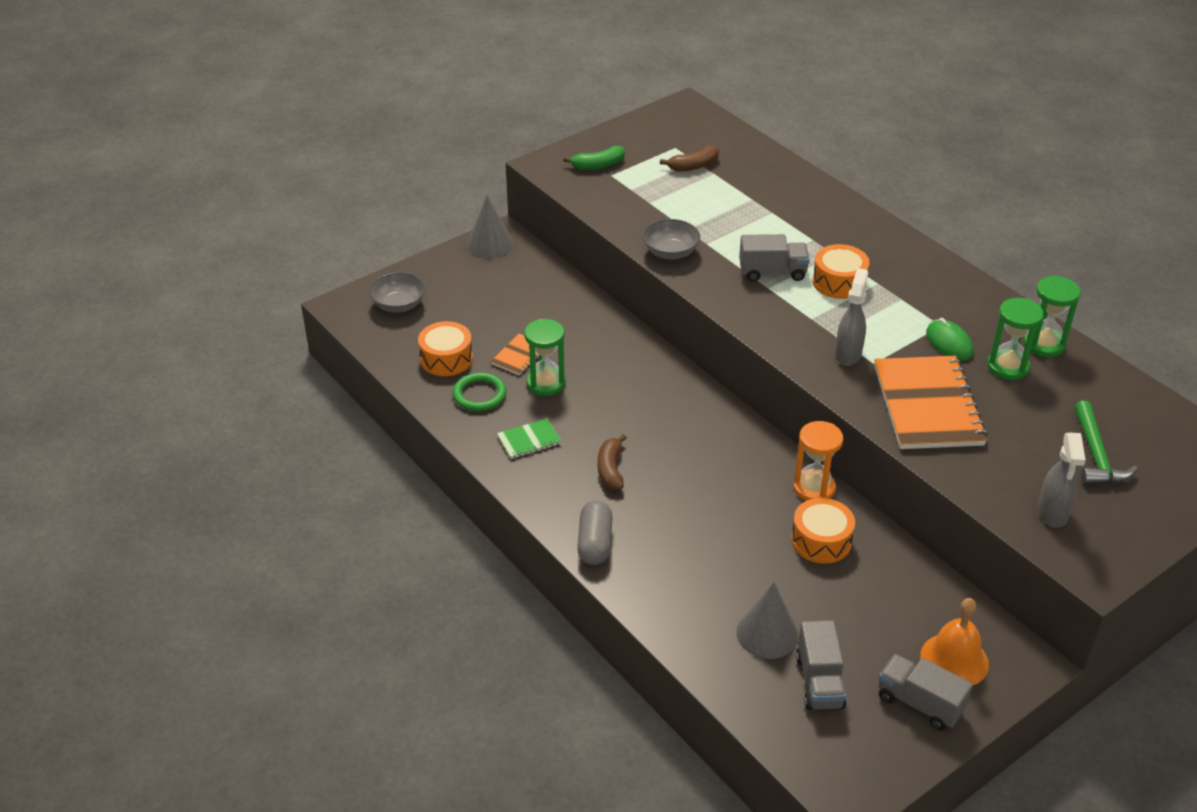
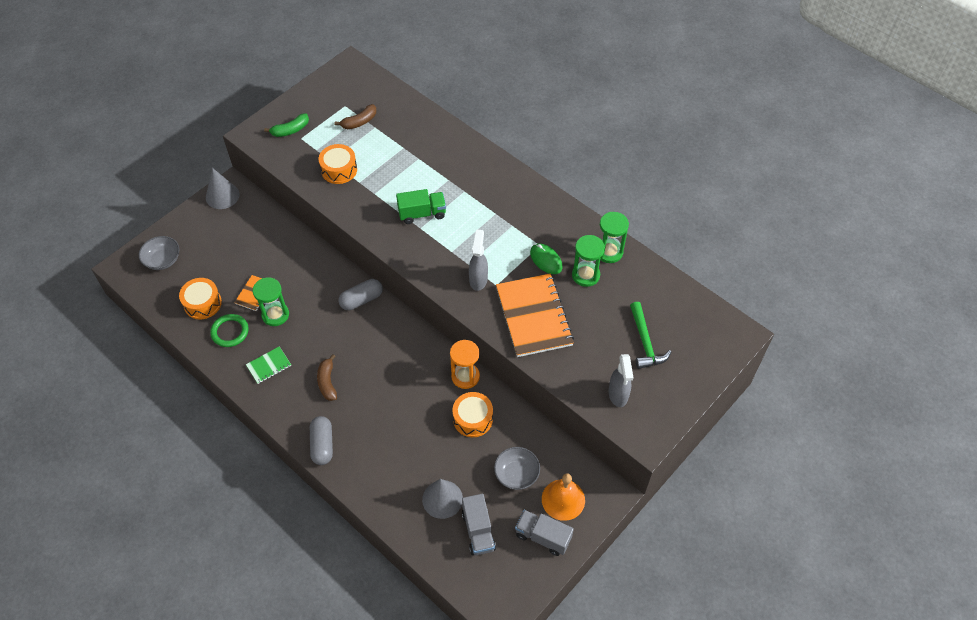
camera: 10 degrees left, 15 degrees up
grey bowl [642,219,700,259] -> grey bowl moved to [494,447,540,490]
grey truck [739,234,810,282] -> green truck [396,189,446,224]
orange drum [812,244,870,299] -> orange drum moved to [319,144,357,184]
none -> grey capsule [338,279,383,310]

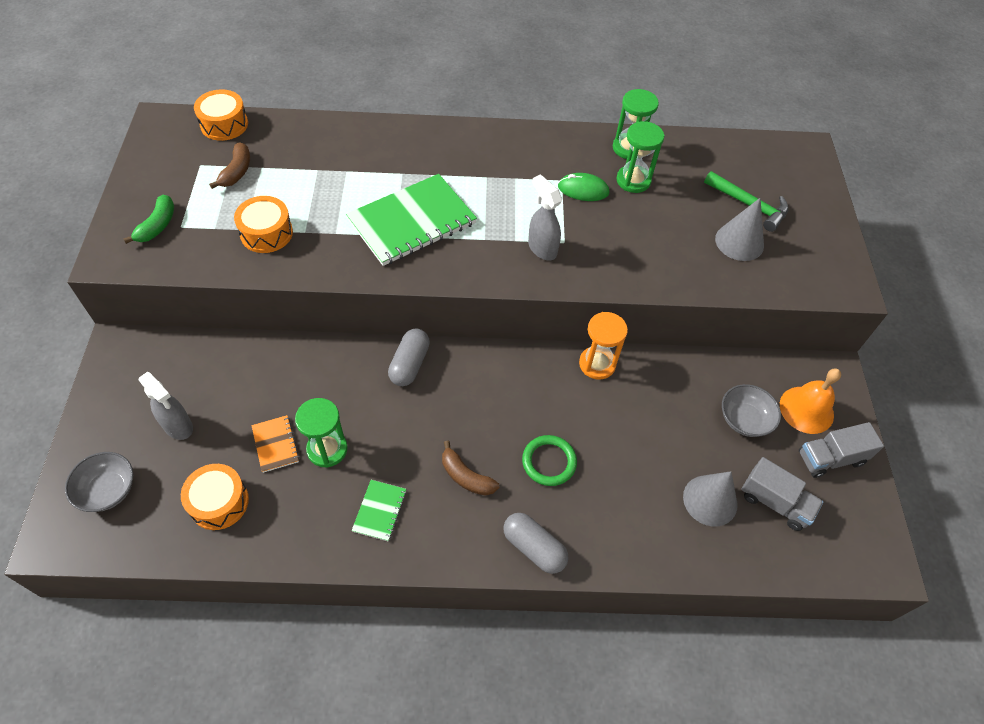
camera: 45 degrees left, 0 degrees up
grey cone [206,168,239,209] -> grey cone moved to [715,198,764,261]
green ring [210,314,248,347] -> green ring moved to [522,435,577,486]
green truck [396,189,446,224] -> green notebook [346,174,477,266]
orange drum [453,392,493,437] -> orange drum moved to [194,89,248,141]
orange notebook [496,273,574,357] -> none
grey spray bottle [608,354,633,407] -> grey spray bottle moved to [139,372,193,440]

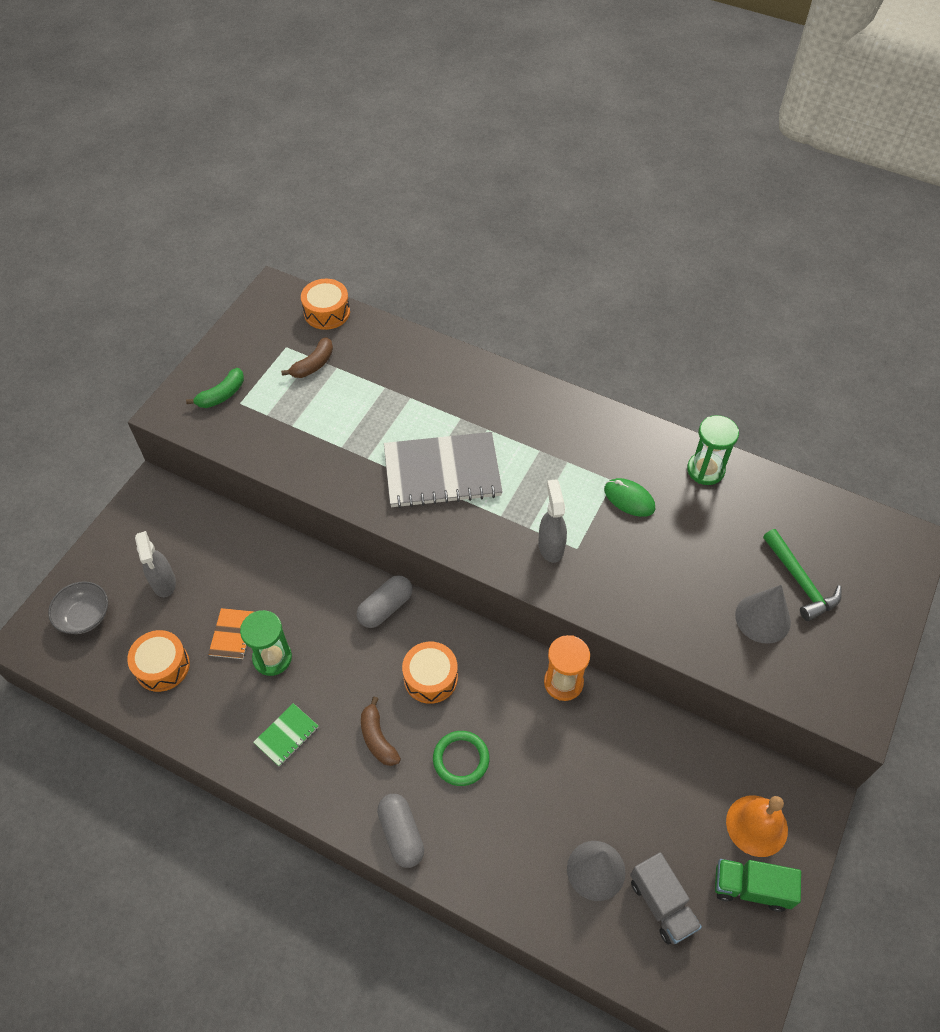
camera: 30 degrees right, 0 degrees up
orange drum [234,196,293,253] -> orange drum moved to [402,642,458,704]
green notebook [346,174,477,266] -> grey notebook [384,432,503,508]
green hourglass [616,121,664,193] -> none
grey bowl [722,384,781,437] -> none
grey truck [799,422,884,478] -> green truck [715,859,801,912]

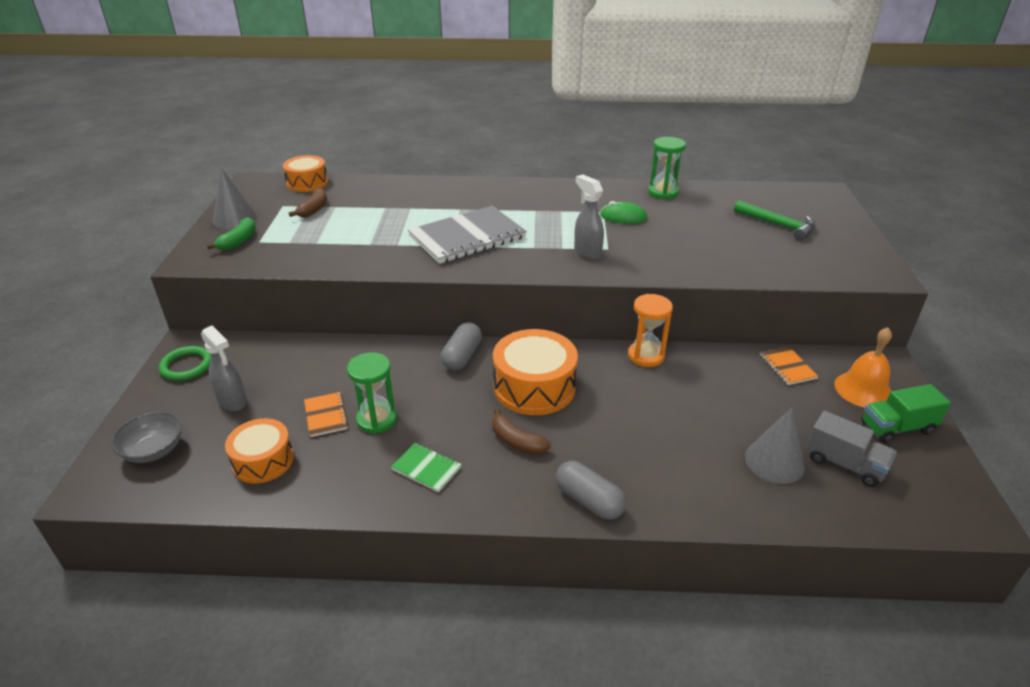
camera: 25 degrees left, 20 degrees down
green notebook [253,703,318,766] -> green notebook turned 75 degrees counterclockwise [391,443,462,492]
orange drum [402,642,458,704] -> orange drum [493,329,578,415], size x1.56
green ring [433,731,489,786] -> green ring moved to [159,346,211,381]
grey cone [735,585,791,644] -> grey cone moved to [213,168,257,230]
none -> orange notebook [761,347,819,385]

